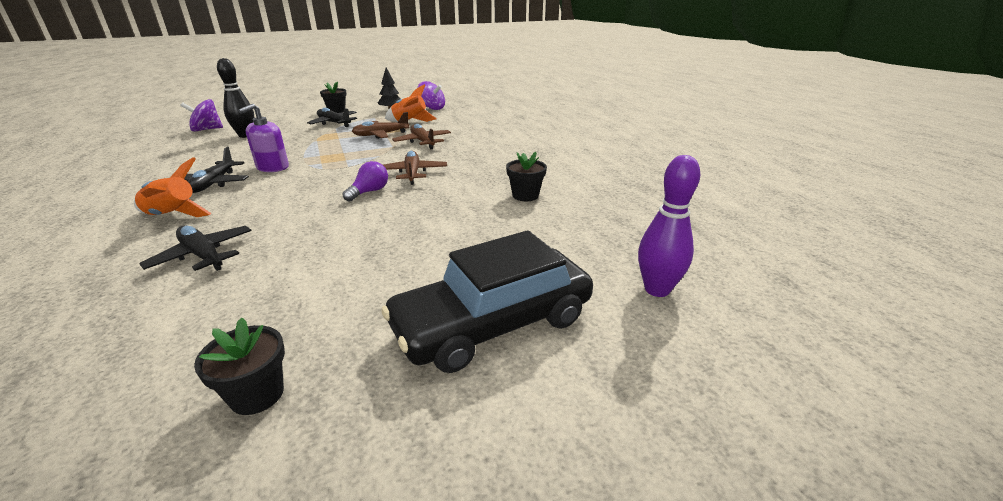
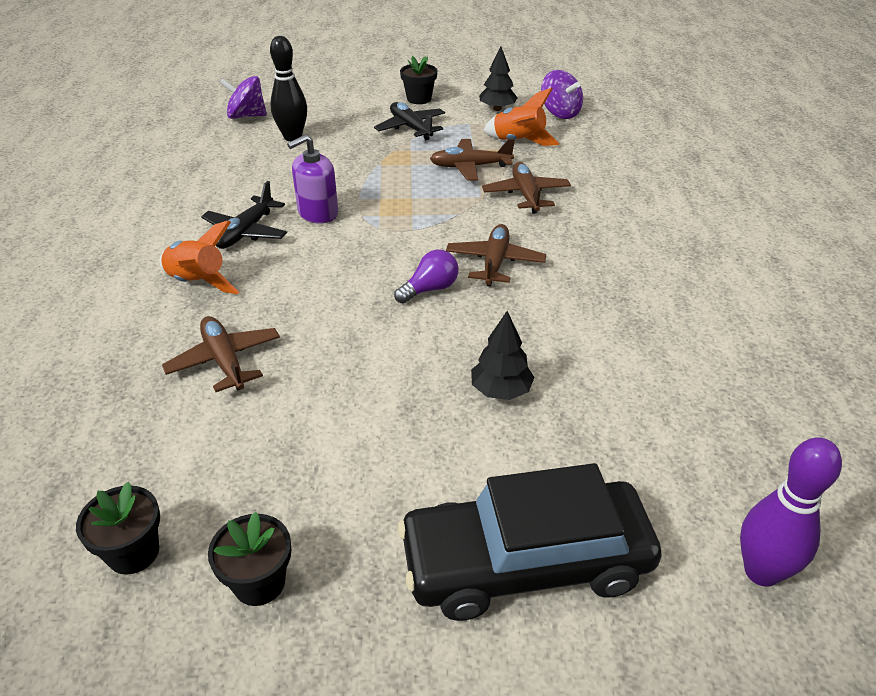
camera: 20 degrees right, 10 degrees up
black plane [139,225,252,271] -> brown plane [162,316,280,392]
black flower pot [506,152,547,201] -> black flower pot moved to [76,482,160,575]
none -> black tree [471,311,535,400]

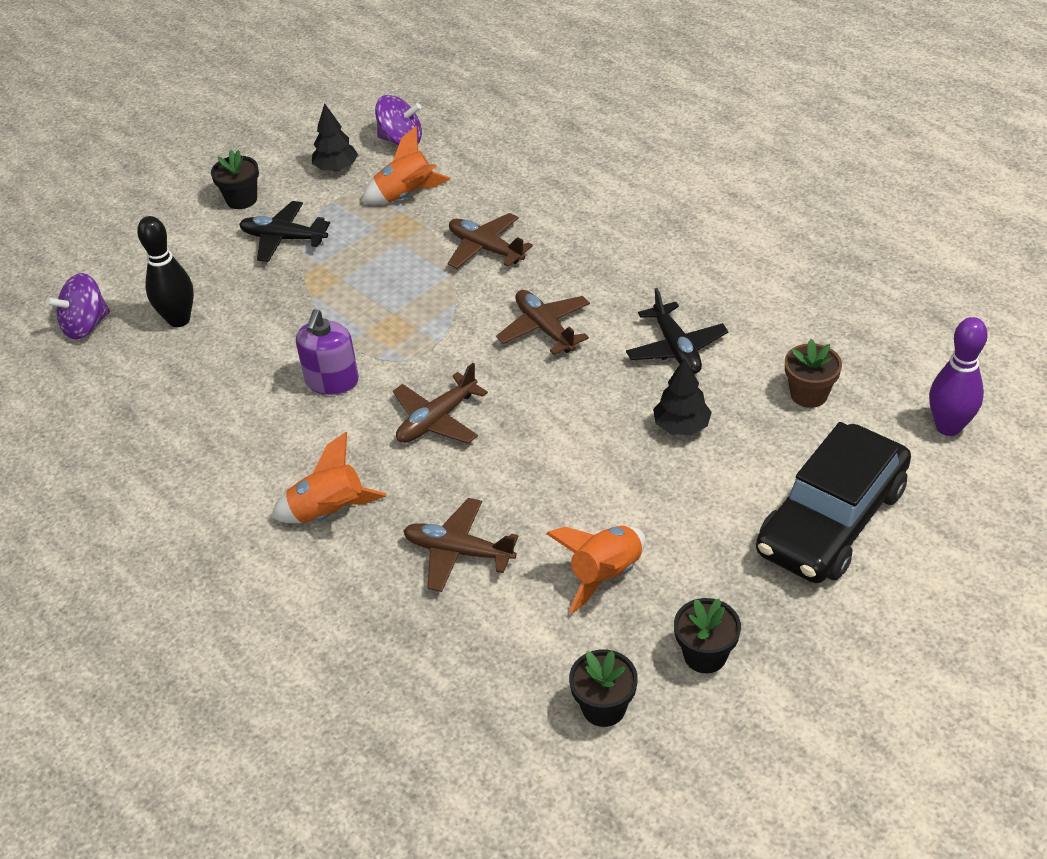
camera: 40 degrees left, 5 degrees up
black plane [201,181,287,249] -> black plane moved to [626,288,729,374]
purple light bulb [394,250,458,303] -> none
brown plane [430,139,515,181] -> brown plane moved to [393,363,488,444]
none -> orange rocket [546,526,646,614]
none -> brown flower pot [785,339,842,408]

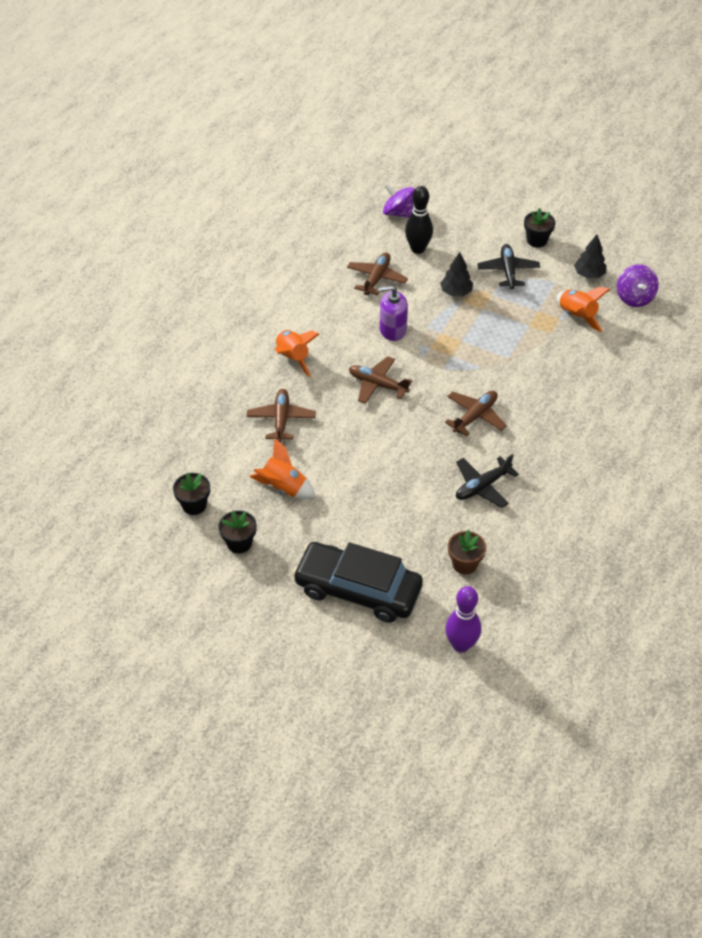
camera: 70 degrees right, 5 degrees up
brown plane [448,213,533,268] -> brown plane moved to [347,253,408,295]
black tree [653,358,712,435] -> black tree moved to [440,252,473,296]

